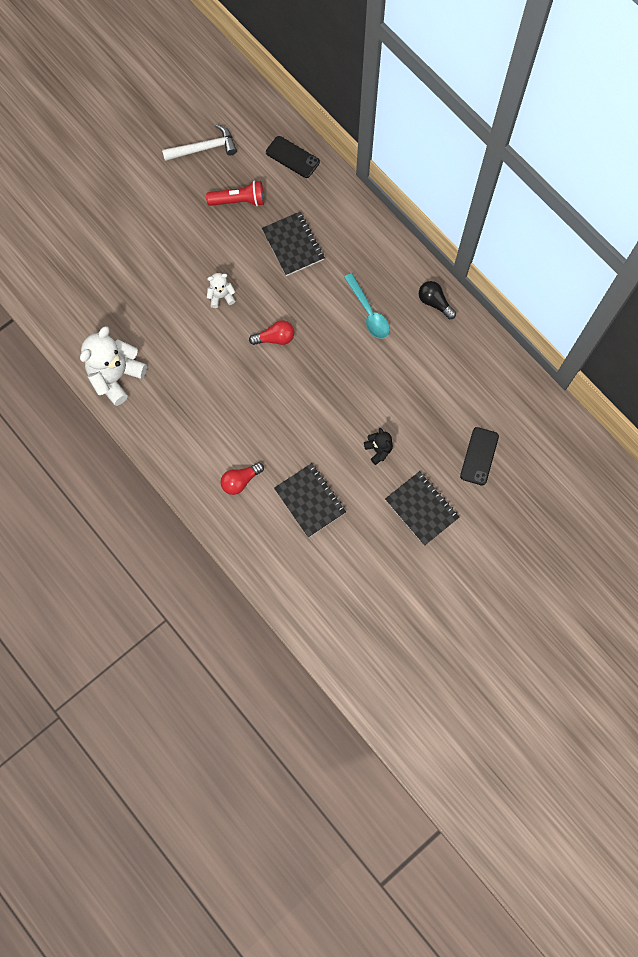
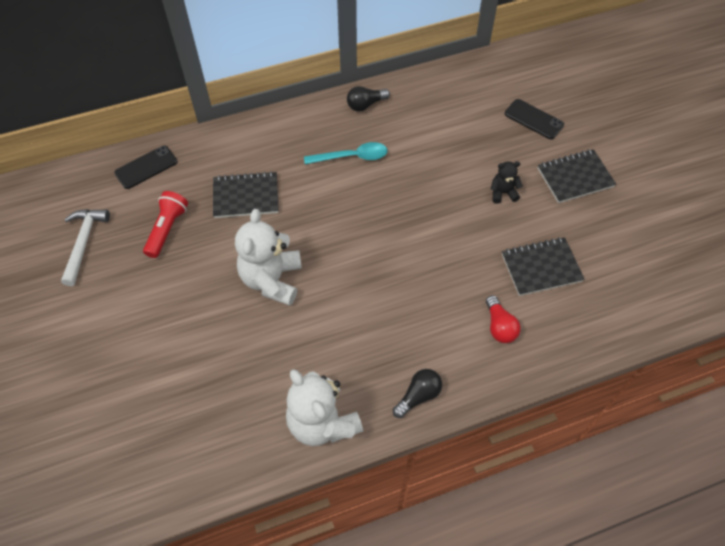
camera: 70 degrees left, 15 degrees down
white teddy bear [207,273,235,308] -> white teddy bear [235,209,302,306], size x2.02
red light bulb [249,320,294,345] -> none
none -> black light bulb [393,369,442,418]

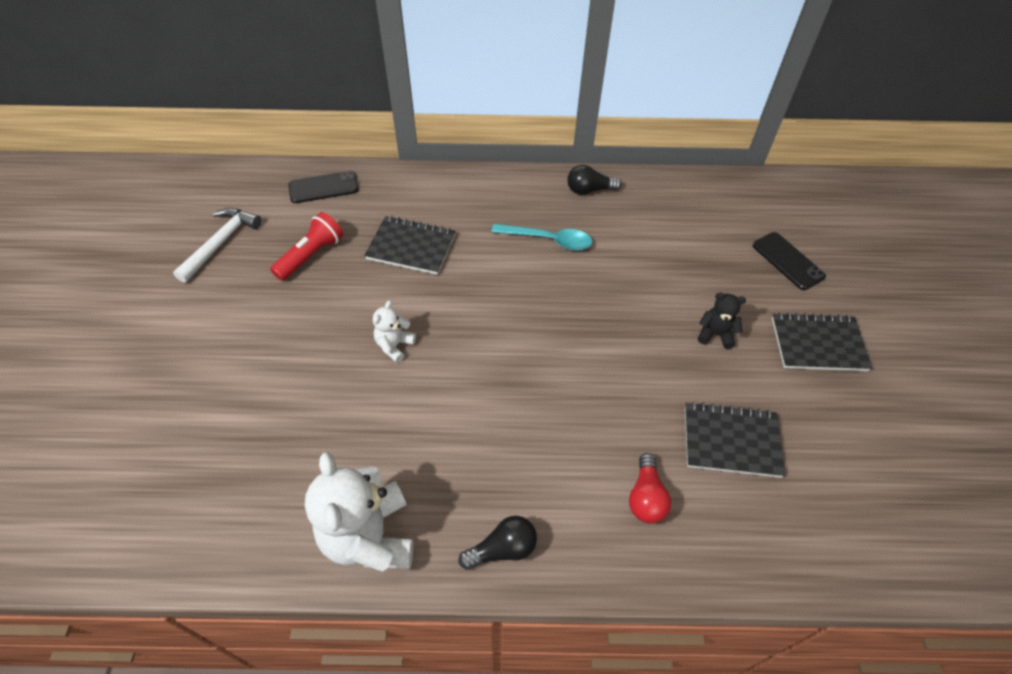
camera: 20 degrees right, 5 degrees down
white teddy bear [235,209,302,306] -> white teddy bear [373,300,416,363], size x0.49

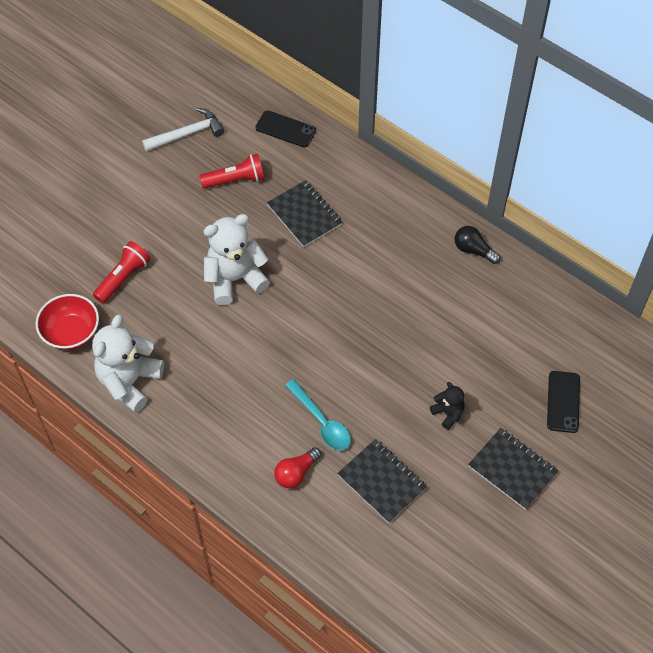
camera: 40 degrees right, 5 degrees up
white teddy bear [373,300,416,363] -> white teddy bear [204,214,270,305], size x2.02
black light bulb [459,516,537,570] -> none
turquoise spoon [491,224,592,250] -> turquoise spoon moved to [285,379,351,450]
none -> red bowl [36,294,99,350]
none -> red flashlight [93,241,150,303]

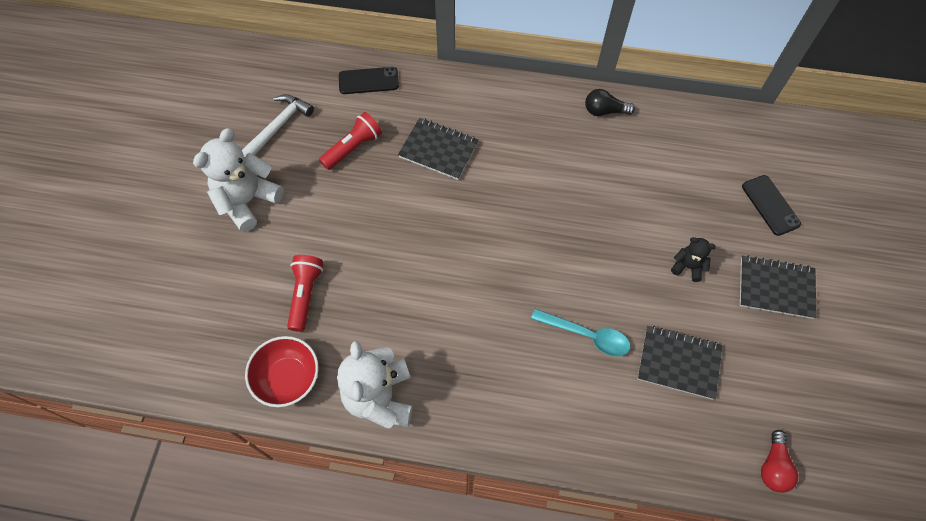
camera: 30 degrees left, 5 degrees up
white teddy bear [204,214,270,305] -> white teddy bear moved to [193,128,284,232]
red light bulb [274,447,321,488] -> red light bulb moved to [761,430,798,493]

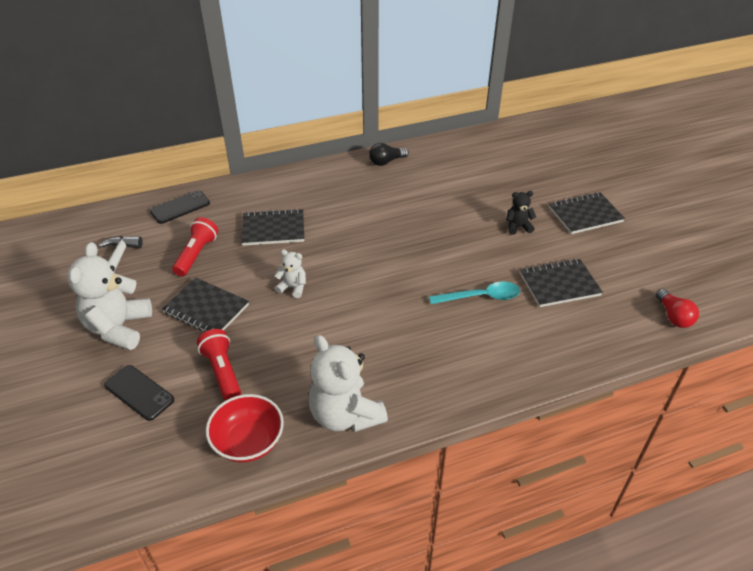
camera: 30 degrees left, 20 degrees down
black phone [742,175,801,236] -> black phone moved to [104,365,174,421]
none -> black notebook [162,278,249,332]
none -> white teddy bear [274,249,306,298]

